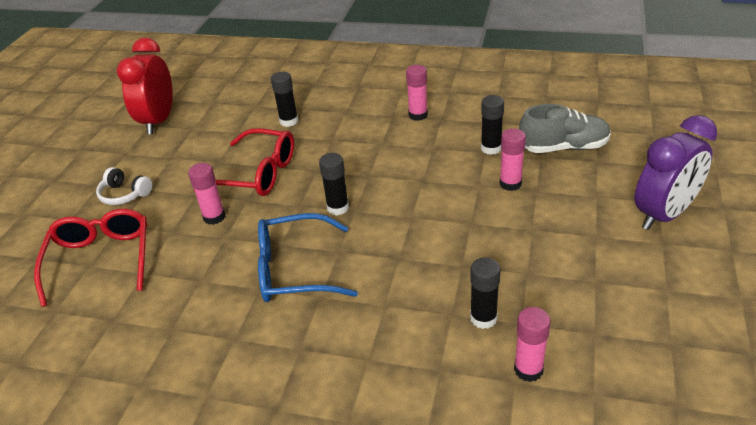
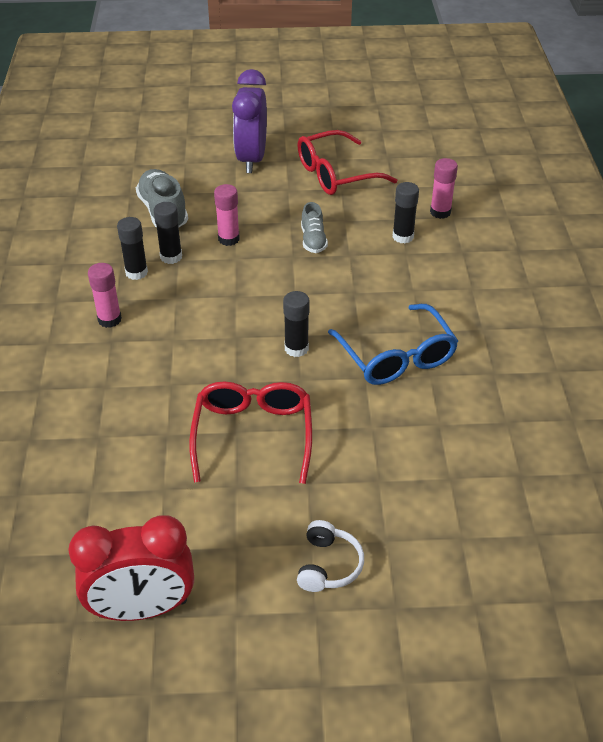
camera: 110 degrees left, 5 degrees up
red glasses [34,209,147,307] -> red glasses moved to [297,130,397,195]
pink glue stick [188,163,225,225] -> none
black glue stick [271,72,298,127] -> black glue stick moved to [117,217,148,280]
purple clock [635,115,717,230] -> purple clock turned 120 degrees counterclockwise [232,69,267,173]
none -> grey shoe [301,202,328,253]

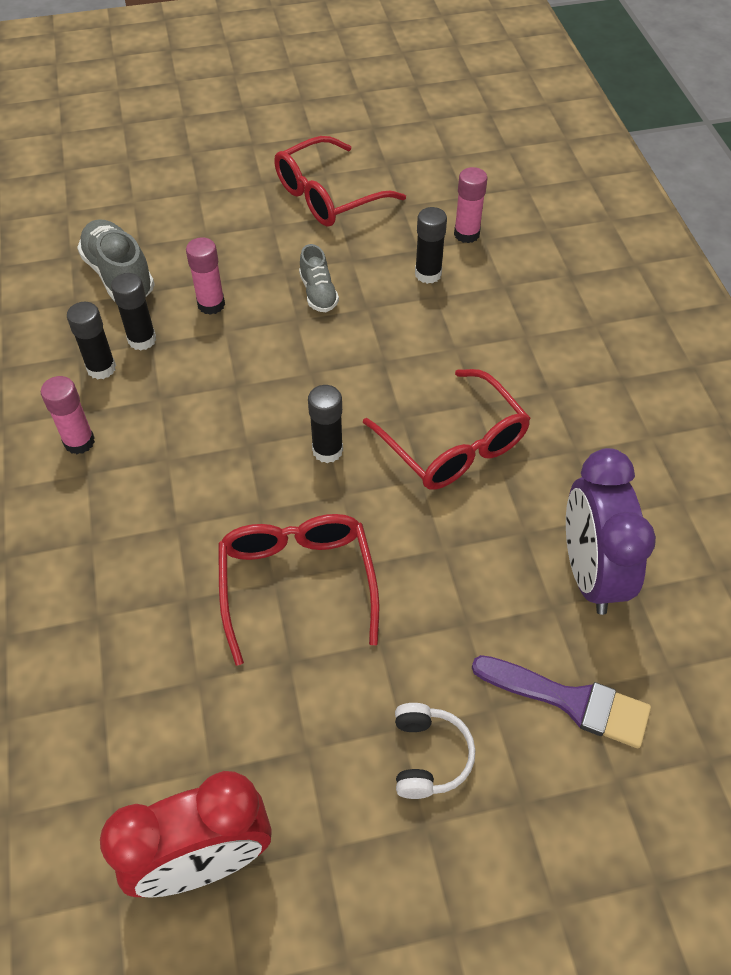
camera: 10 degrees left, 10 degrees up
purple clock [232,69,267,173] -> purple clock moved to [566,448,656,615]
blue glasses [328,304,458,385] -> red glasses [363,369,531,490]
none -> purple brush [472,655,651,748]

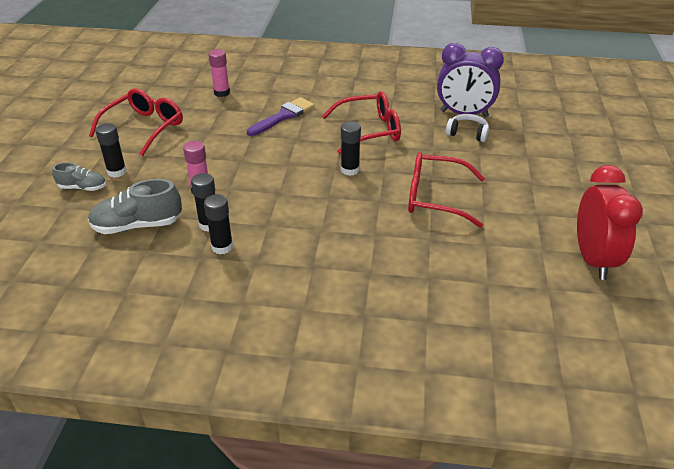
camera: 70 degrees left, 15 degrees down
pink glue stick [41,376,95,454] -> none
red glasses [274,136,406,227] -> red glasses turned 135 degrees counterclockwise [89,88,183,156]
grey shoe [299,244,339,312] -> grey shoe moved to [52,162,106,191]
white headphones [395,703,475,799] -> white headphones moved to [446,114,489,142]
black glue stick [415,207,447,284] -> black glue stick moved to [95,123,127,178]
purple brush [472,655,651,748] -> purple brush moved to [247,97,315,136]

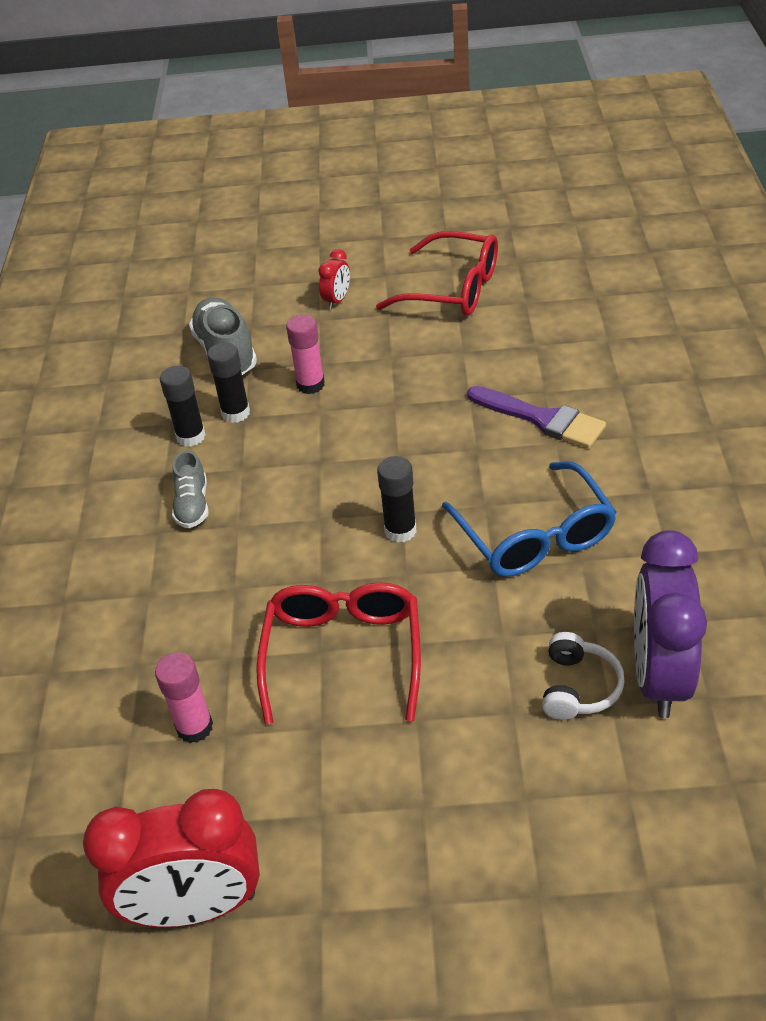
camera: 85 degrees right, 5 degrees up
grey shoe [52,162,106,191] -> grey shoe moved to [172,450,209,528]
black glue stick [95,123,127,178] -> red clock [318,249,350,309]
pink glue stick [209,49,230,97] -> pink glue stick moved to [155,652,213,743]
red glasses [322,91,401,154] -> blue glasses [442,461,617,577]

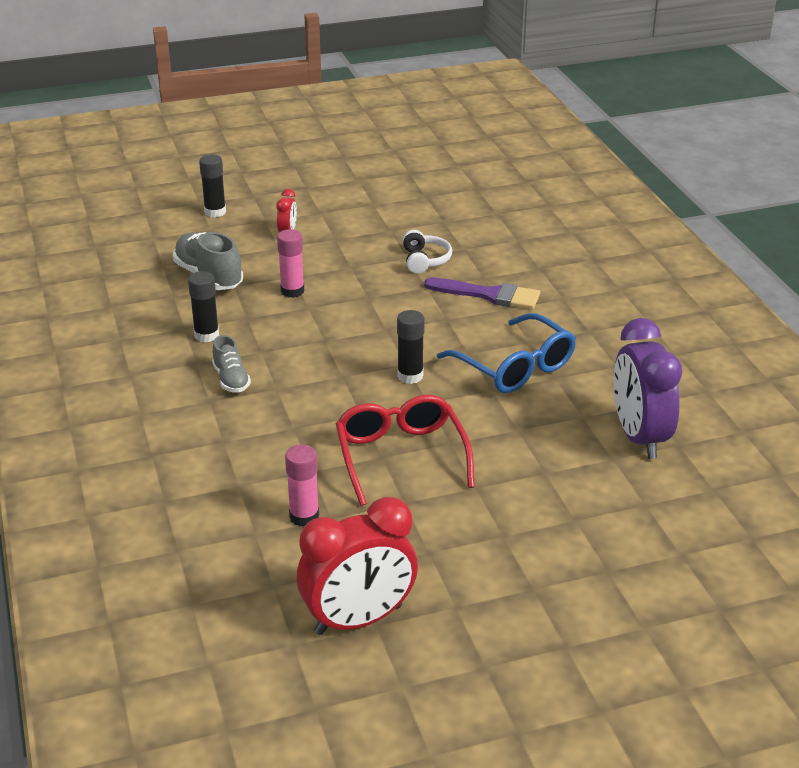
camera: 20 degrees left, 10 degrees down
black glue stick [207,342,250,423] -> black glue stick moved to [199,154,226,217]
red glasses [376,231,498,316] -> none
white headphones [542,632,625,720] -> white headphones moved to [403,230,452,274]

